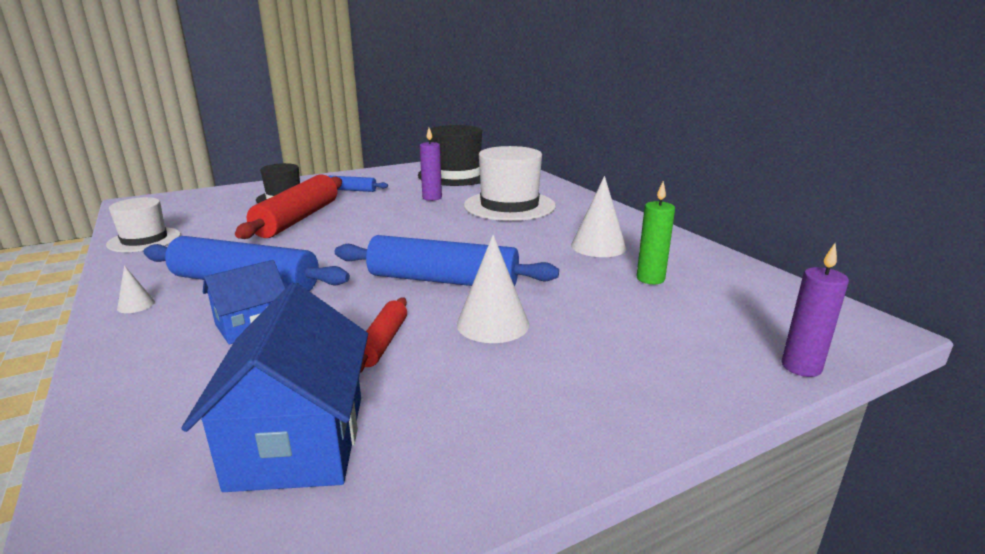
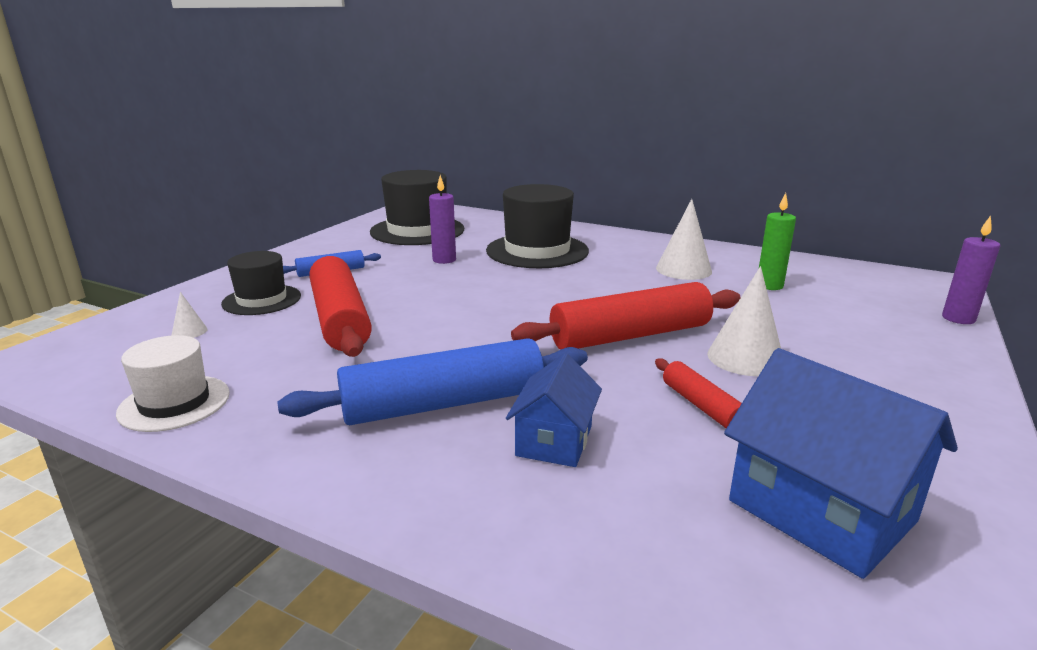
camera: 35 degrees left, 0 degrees up
white cone [117,266,155,313] -> white cone moved to [171,292,208,338]
blue rolling pin [335,235,559,287] -> red rolling pin [511,282,741,350]
white hat [464,146,556,221] -> black hat [486,184,589,268]

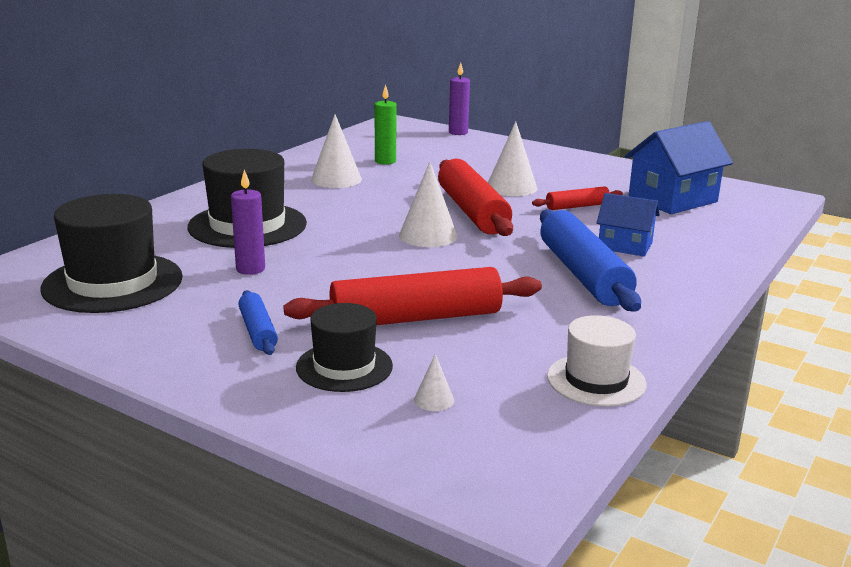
camera: 85 degrees left, 0 degrees up
none -> white cone [399,162,458,247]

